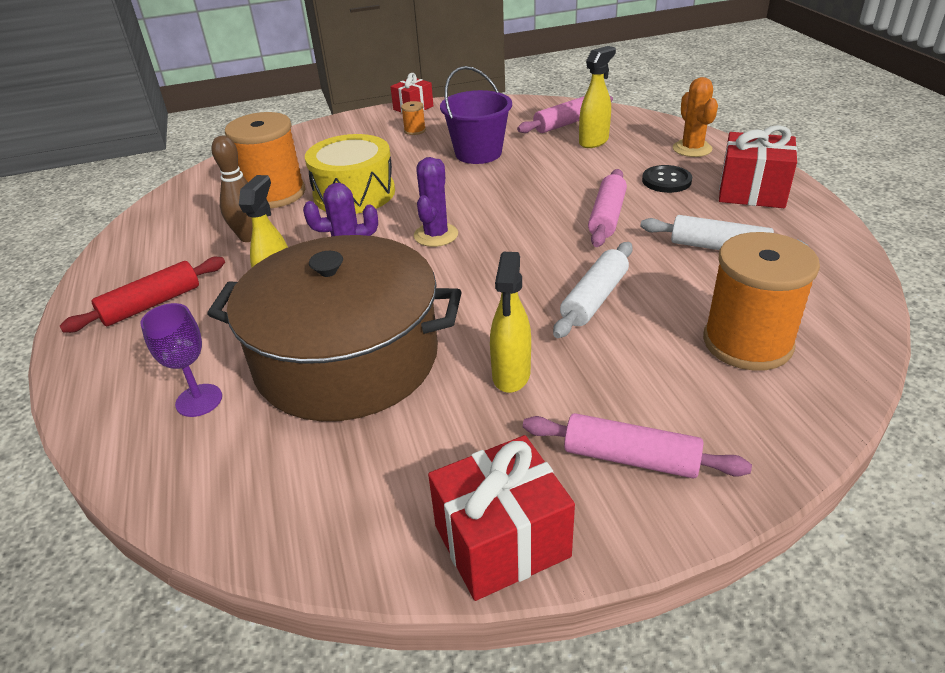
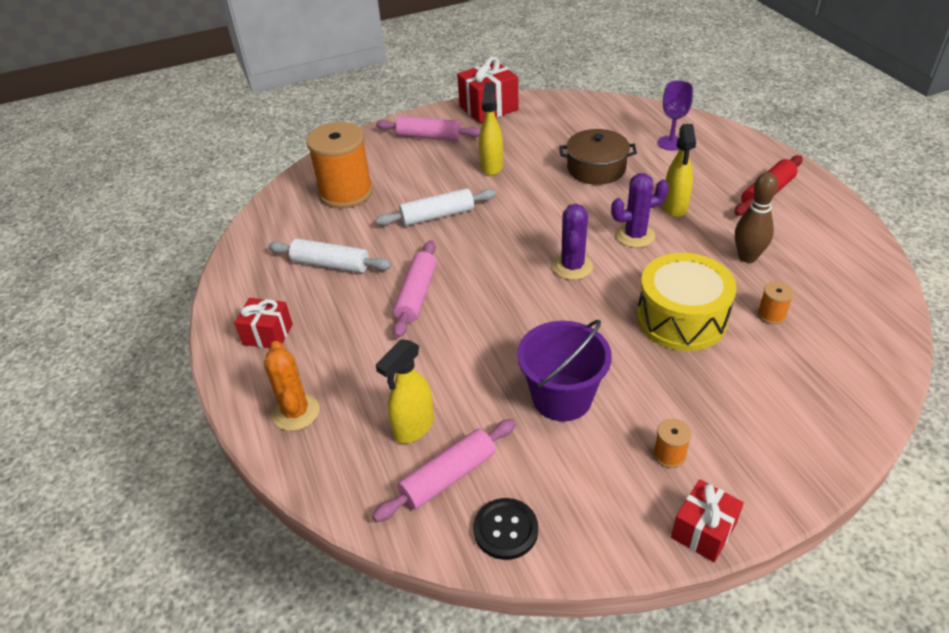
camera: 175 degrees right, 5 degrees up
brown pot [207,235,461,421] -> brown pot [559,129,637,185], size x0.50
orange spool [225,112,305,208] -> orange spool [757,282,794,324], size x0.41
white rolling pin [553,242,633,338] -> white rolling pin turned 45 degrees clockwise [375,188,496,226]
black button [642,165,692,193] -> black button moved to [474,498,538,560]
red gift [719,125,797,208] -> red gift [234,298,293,348], size x0.64

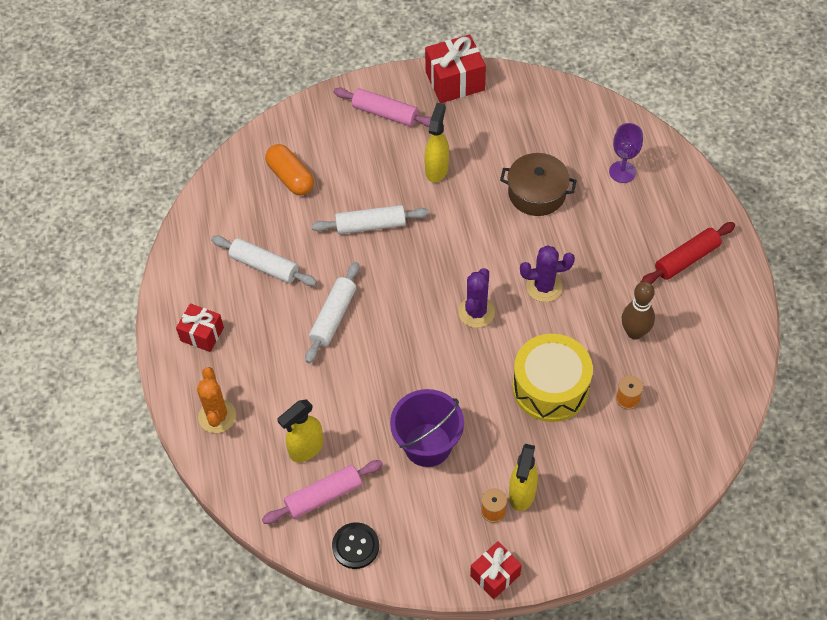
camera: 10 degrees right, 15 degrees up
orange spool [306,122,373,209] -> orange capsule [265,144,314,195]
pink rolling pin [393,240,437,338] -> white rolling pin [305,262,359,363]
yellow spray bottle [663,124,696,218] -> yellow spray bottle moved to [509,444,538,511]

